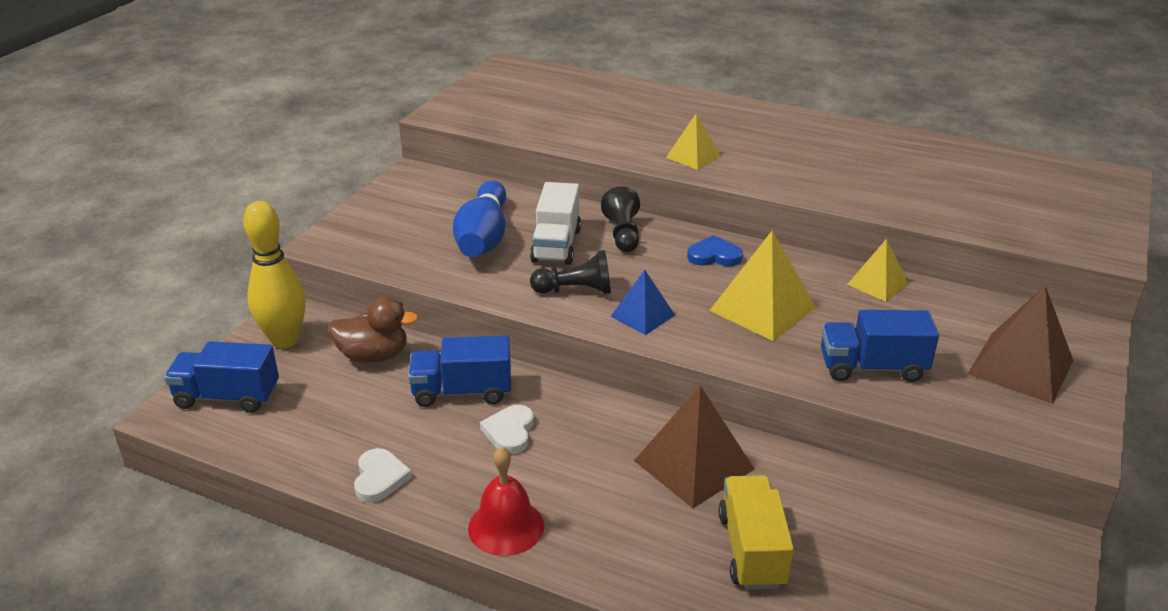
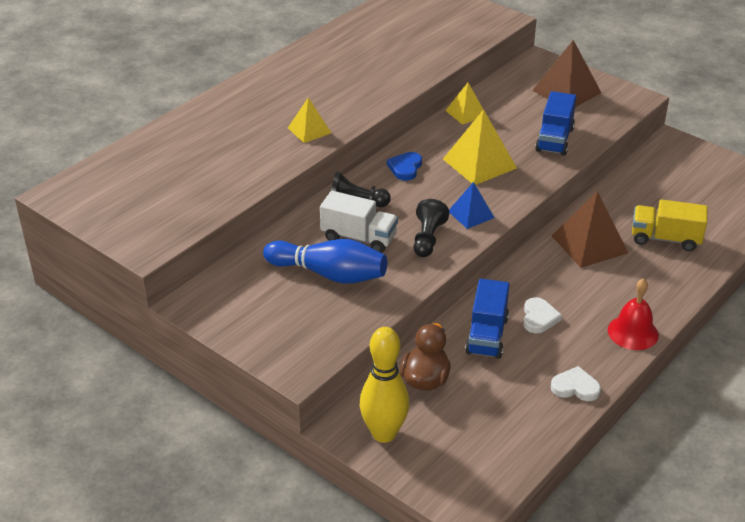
camera: 75 degrees left, 5 degrees up
blue truck [164,341,279,413] -> none
white heart [480,405,534,454] -> white heart turned 105 degrees counterclockwise [523,297,562,333]

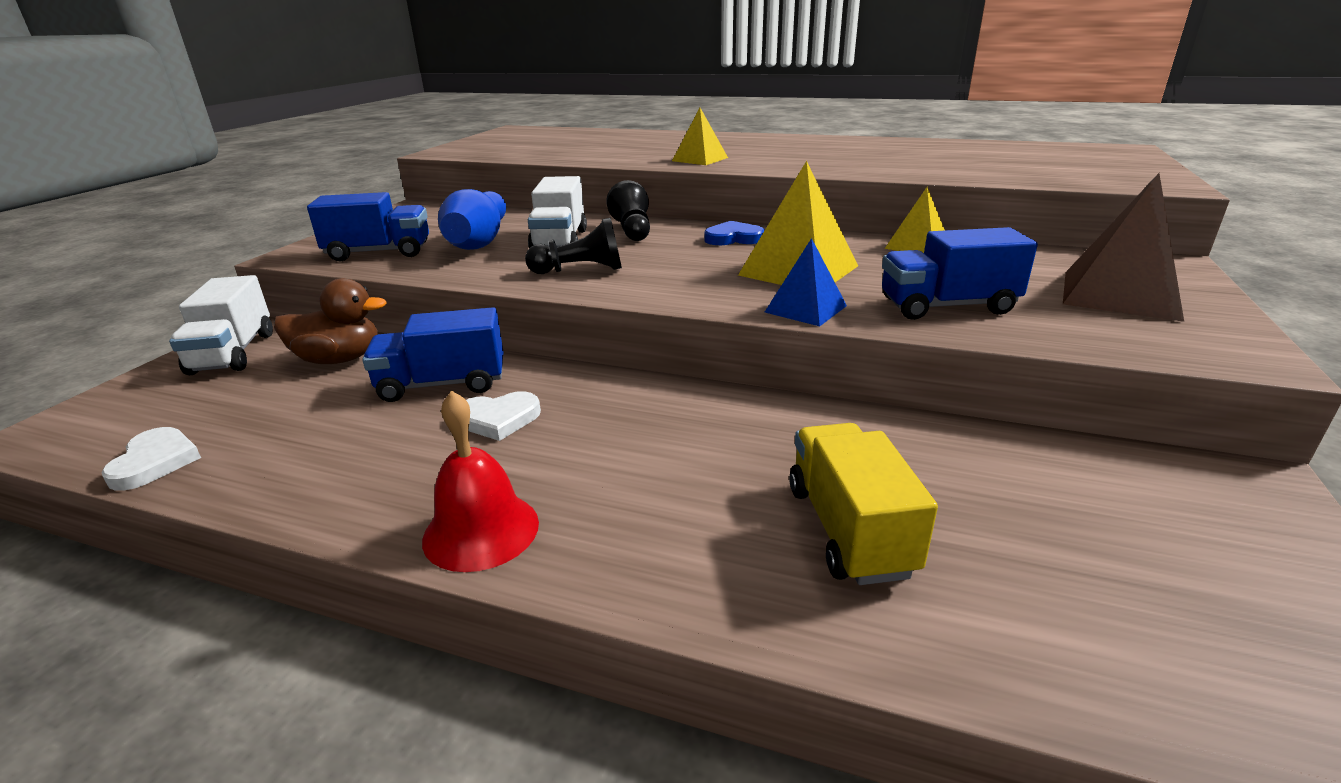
camera: 70 degrees right, 10 degrees down
yellow bowling pin [360,327,409,443] -> white truck [169,275,273,375]
blue pyramid [449,182,495,229] -> blue pyramid moved to [765,238,847,326]
white heart [551,366,601,401] -> white heart moved to [101,427,201,491]
brown pyramid [552,191,628,268] -> none
none -> blue truck [307,192,429,261]

